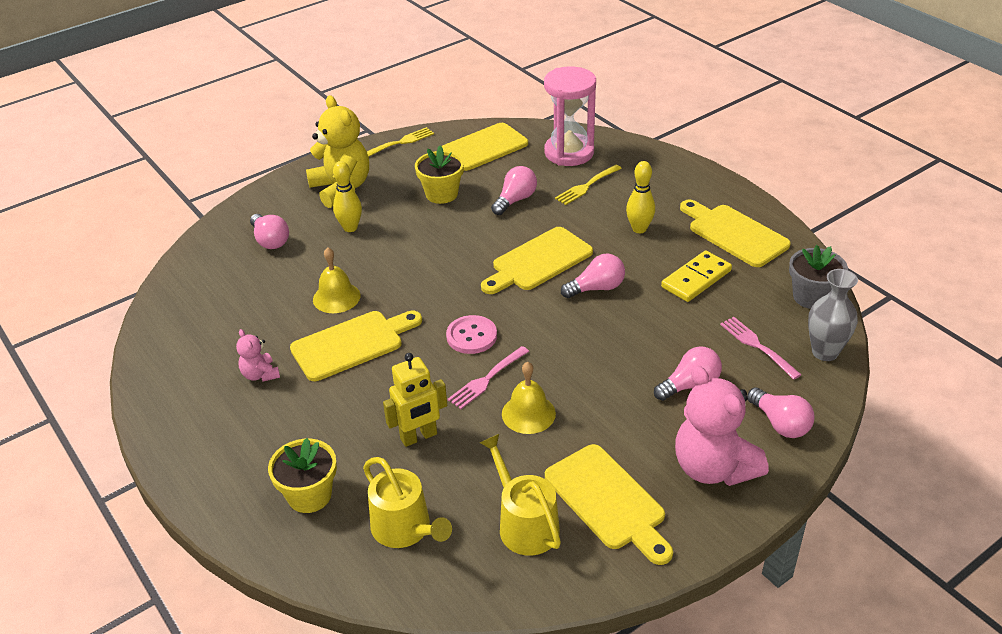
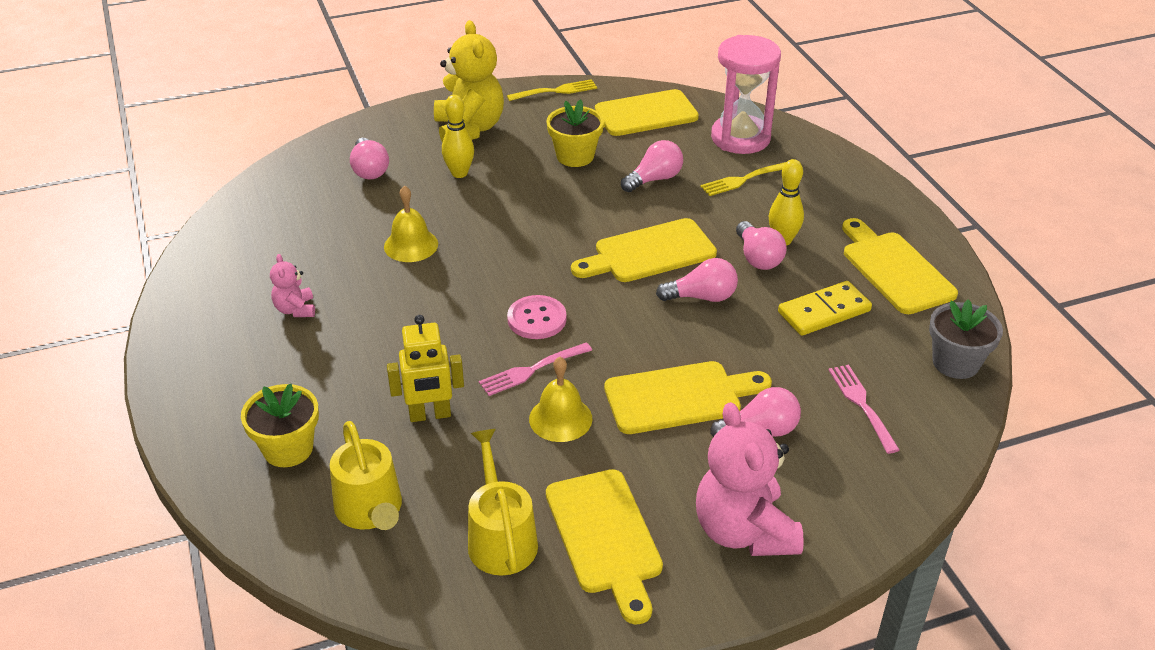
camera: 15 degrees right, 0 degrees up
yellow cutting board [290,311,422,381] -> yellow cutting board moved to [604,361,772,434]
pink light bulb [747,387,815,438] -> pink light bulb moved to [736,221,787,270]
grey vase [808,269,858,361] -> none

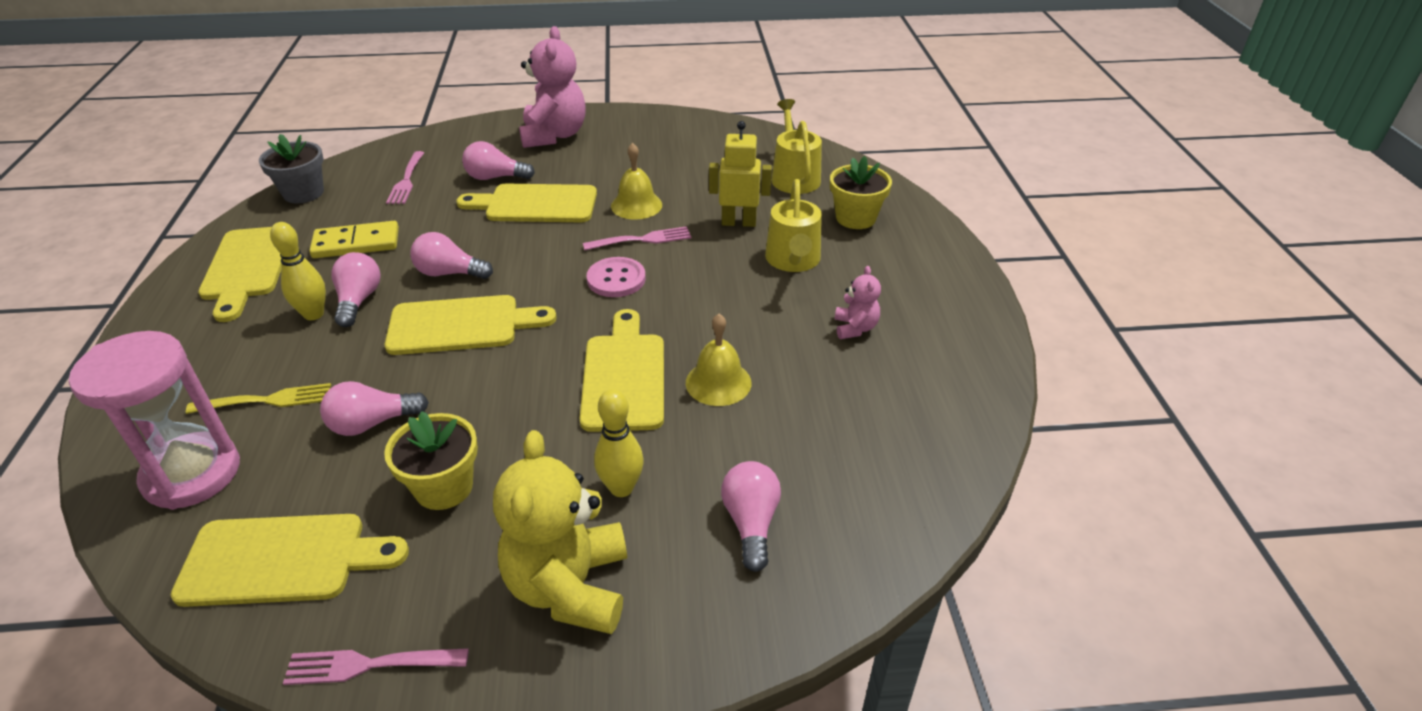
camera: 165 degrees left, 0 degrees up
yellow watering can [468,429,538,576] -> yellow watering can moved to [765,179,822,272]
yellow fork [507,79,597,101] -> pink fork [283,648,469,685]
yellow cutting board [546,469,663,625] -> yellow cutting board moved to [580,309,664,432]

